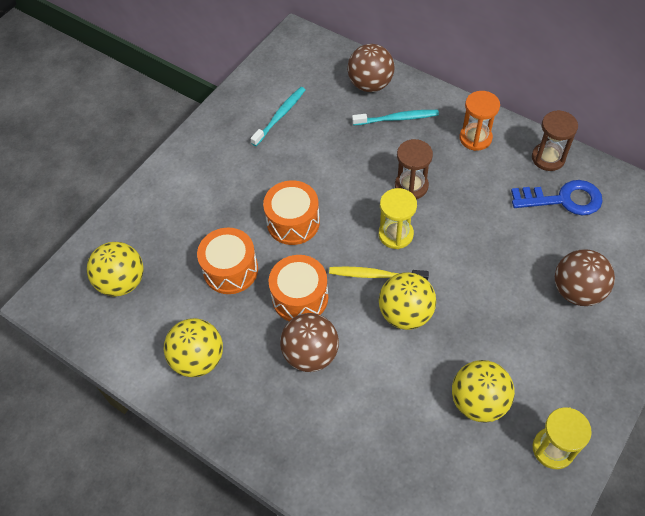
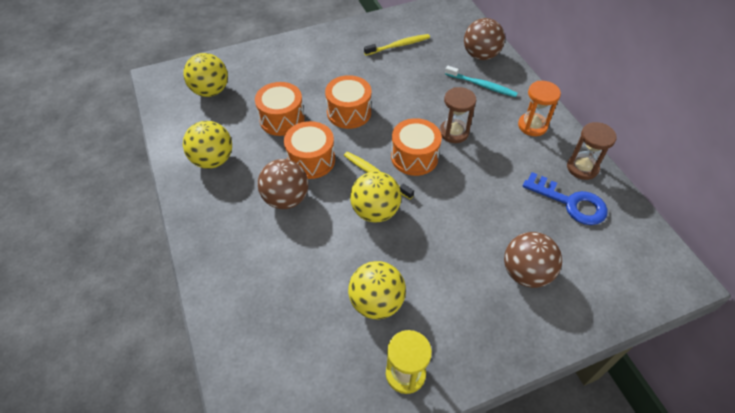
camera: 30 degrees right, 5 degrees down
turquoise toothbrush [250,87,305,146] -> yellow toothbrush [364,34,430,56]
yellow hourglass [379,188,417,249] -> orange drum [391,118,442,176]

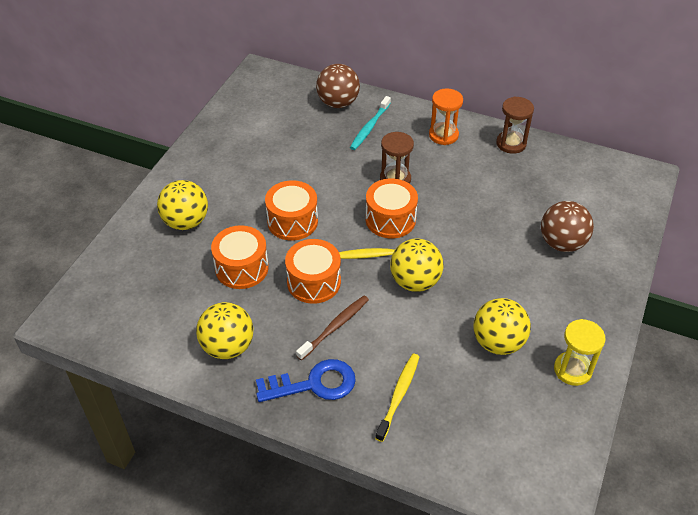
camera: 45 degrees left, 5 degrees down
yellow ball [183,53,228,97] -> yellow ball moved to [157,180,208,230]
brown ball [258,159,308,209] -> brown toothbrush [296,296,369,361]
yellow toothbrush [364,34,430,56] -> yellow toothbrush moved to [375,354,420,442]
turquoise toothbrush [445,66,518,97] -> turquoise toothbrush turned 135 degrees clockwise [350,96,391,150]
blue key [522,172,608,225] -> blue key moved to [256,359,356,402]

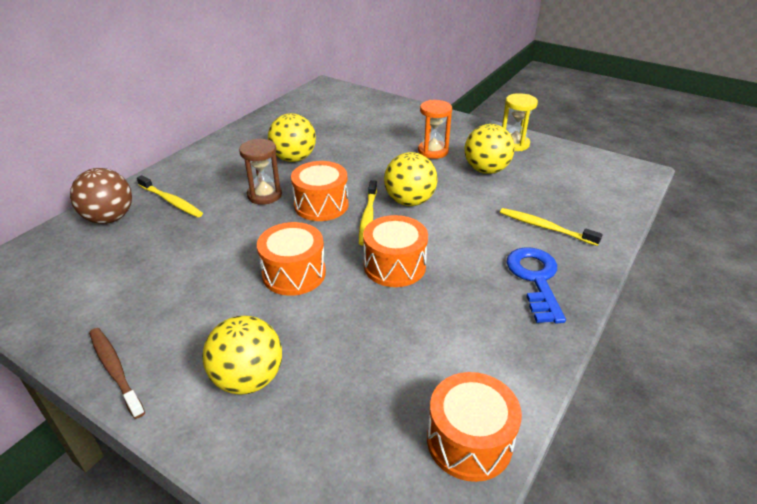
camera: 80 degrees left, 10 degrees down
yellow ball [196,302,254,359] -> yellow ball moved to [268,113,316,162]
orange drum [211,225,269,289] -> orange drum moved to [427,372,522,482]
brown toothbrush [296,296,369,361] -> brown toothbrush moved to [89,328,145,419]
turquoise toothbrush [350,96,391,150] -> yellow toothbrush [137,175,203,217]
orange hourglass [429,88,463,145] -> orange hourglass moved to [418,100,452,159]
brown hourglass [496,96,534,154] -> none
brown ball [541,201,594,252] -> none

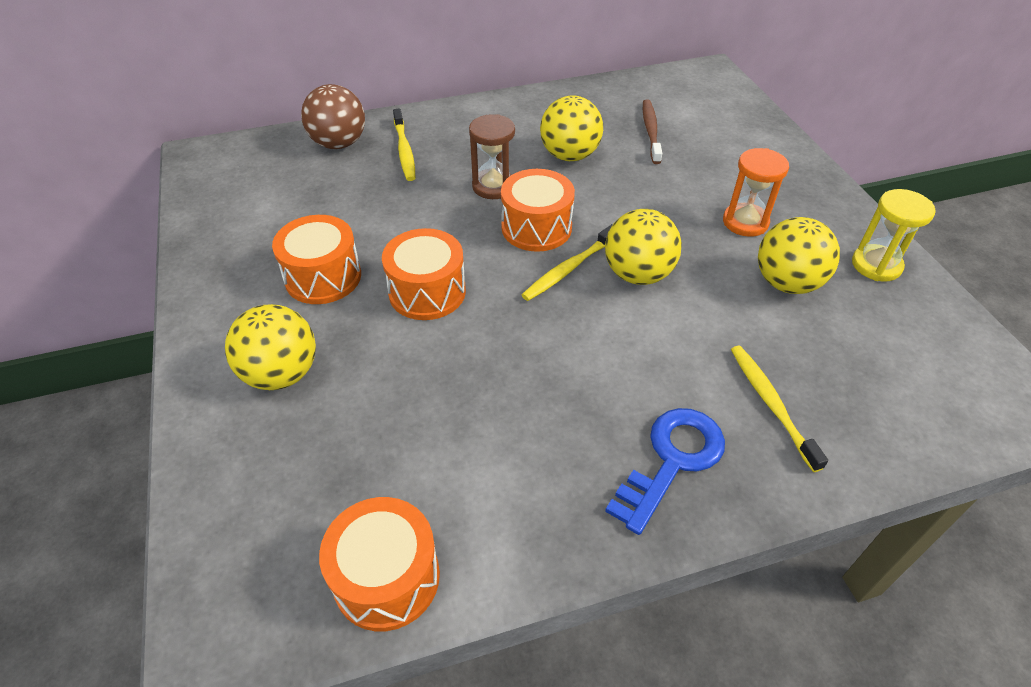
camera: 40 degrees right, 10 degrees up
brown toothbrush [89,328,145,419] -> brown toothbrush moved to [643,99,662,164]
orange drum [363,215,428,287] -> orange drum moved to [272,215,361,304]

